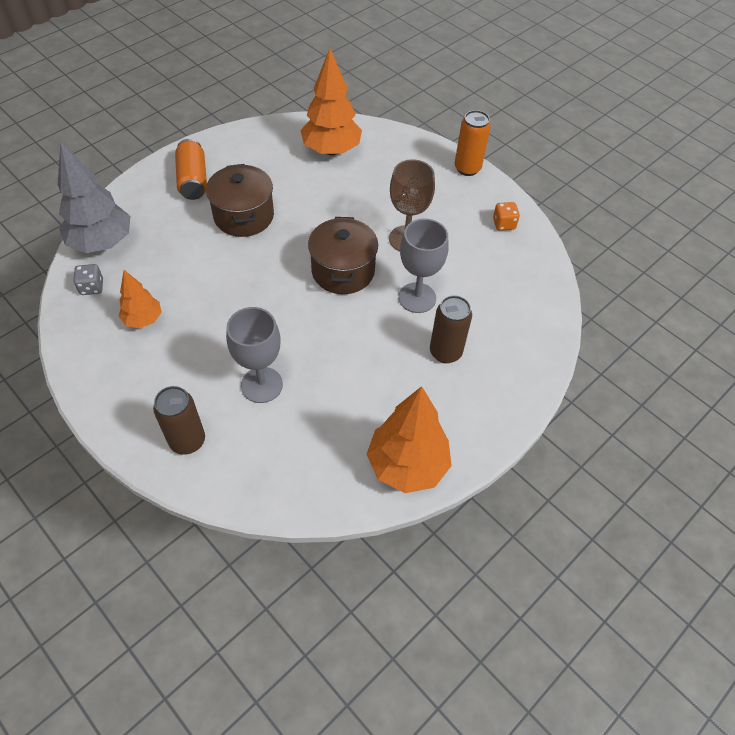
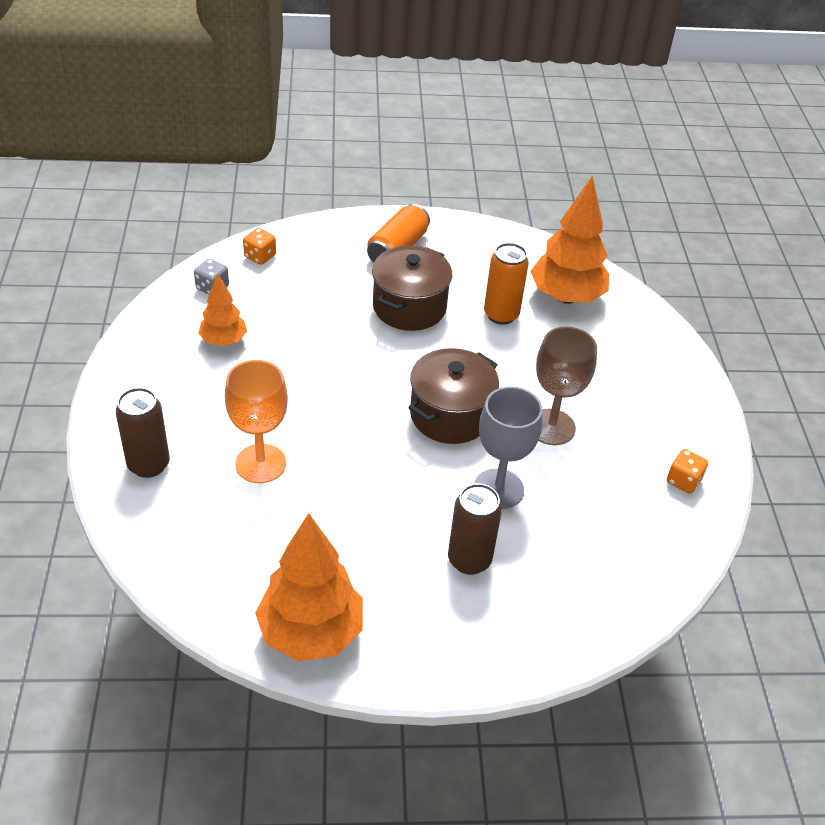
camera: 40 degrees right, 10 degrees down
grey tree [58,142,130,253] -> orange dice [243,228,276,265]
grey goblet [226,307,283,403] -> orange goblet [225,360,288,483]
orange can [454,110,491,176] -> orange can moved to [484,243,529,325]

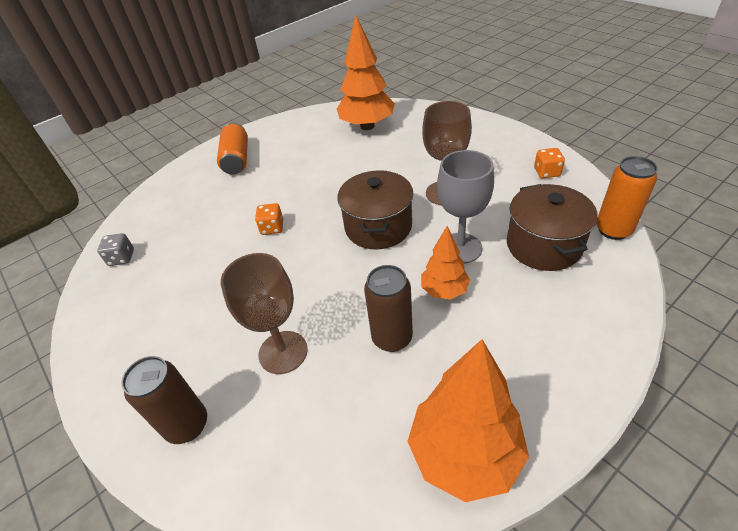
camera: 30 degrees left, 0 degrees up
orange tree [198,273,247,346] -> orange tree moved to [421,226,470,300]
orange goblet [225,360,288,483] -> brown goblet [221,253,308,374]
orange dice [243,228,276,265] -> orange dice moved to [255,203,283,235]
brown pot [372,246,452,331] -> brown pot moved to [507,184,597,271]
brown can [448,484,502,575] -> brown can moved to [364,265,413,352]
orange can [484,243,529,325] -> orange can moved to [596,156,658,240]

